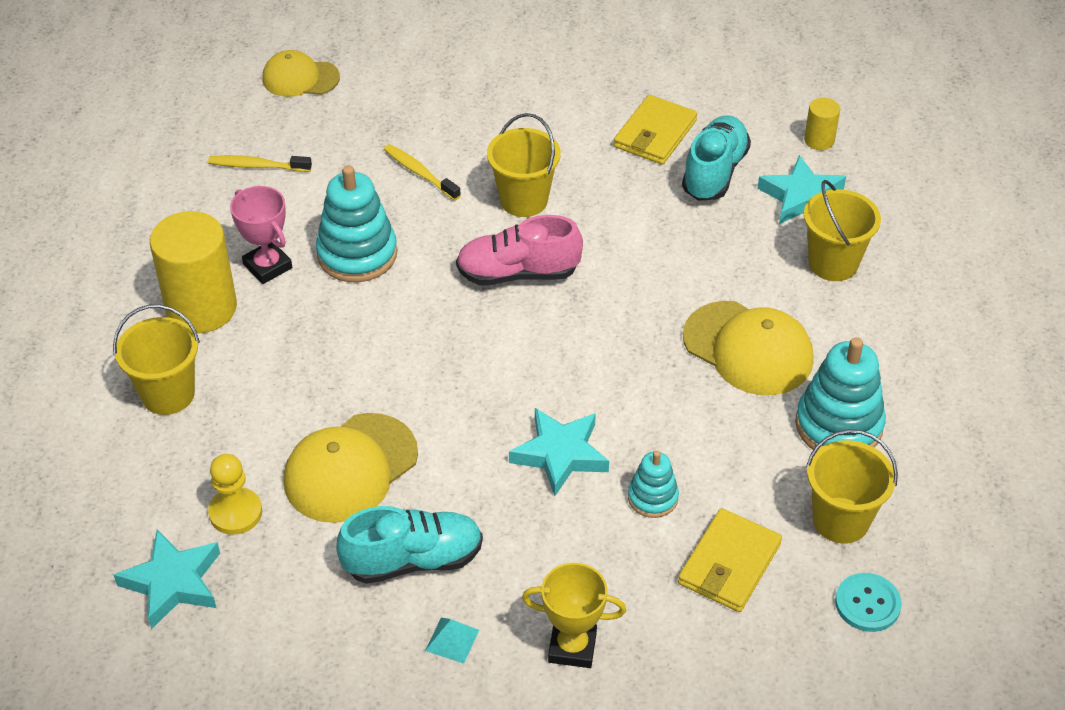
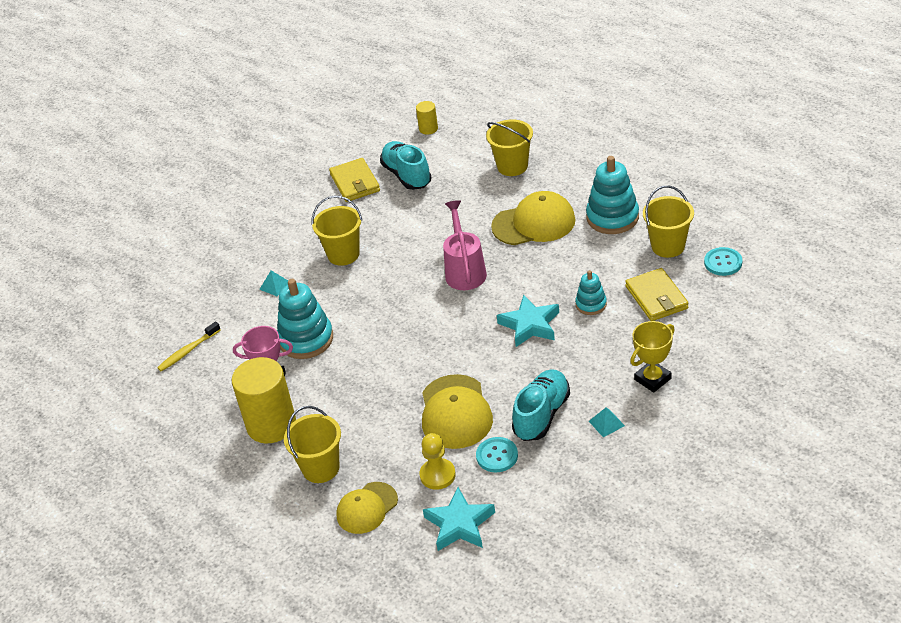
camera: 45 degrees left, 5 degrees down
yellow cap [262,50,340,97] -> yellow cap moved to [336,482,398,534]
yellow toothbrush [384,144,461,201] -> turquoise pyramid [259,270,288,296]
pink shoe [456,215,583,285] -> none
turquoise star [757,155,846,224] -> none
none -> pink watering can [443,200,487,290]
none -> turquoise button [476,437,518,472]

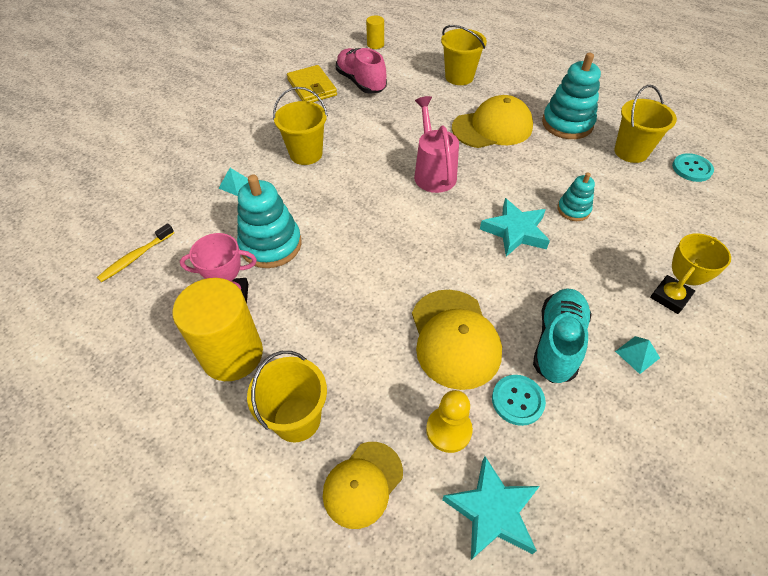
camera: 10 degrees left, 10 degrees up
turquoise shoe [380,141,432,190] -> pink shoe [336,48,387,94]
yellow wallet [625,268,689,321] -> none

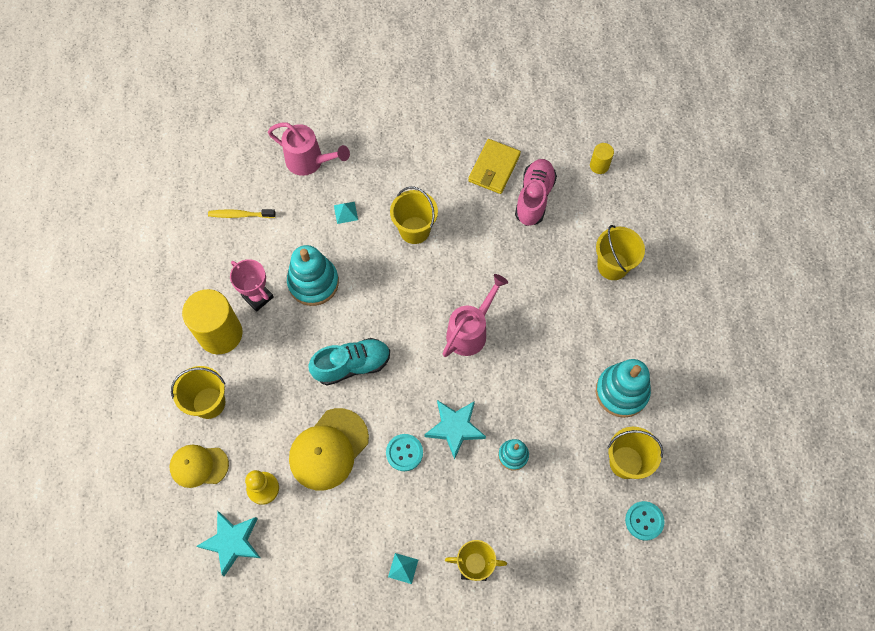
camera: 50 degrees right, 15 degrees up
yellow cap [452,95,533,148] -> none
turquoise button [492,375,546,426] -> turquoise button moved to [386,434,423,471]
turquoise shoe [533,288,592,383] -> turquoise shoe moved to [308,338,390,386]
none -> pink watering can [268,123,350,176]

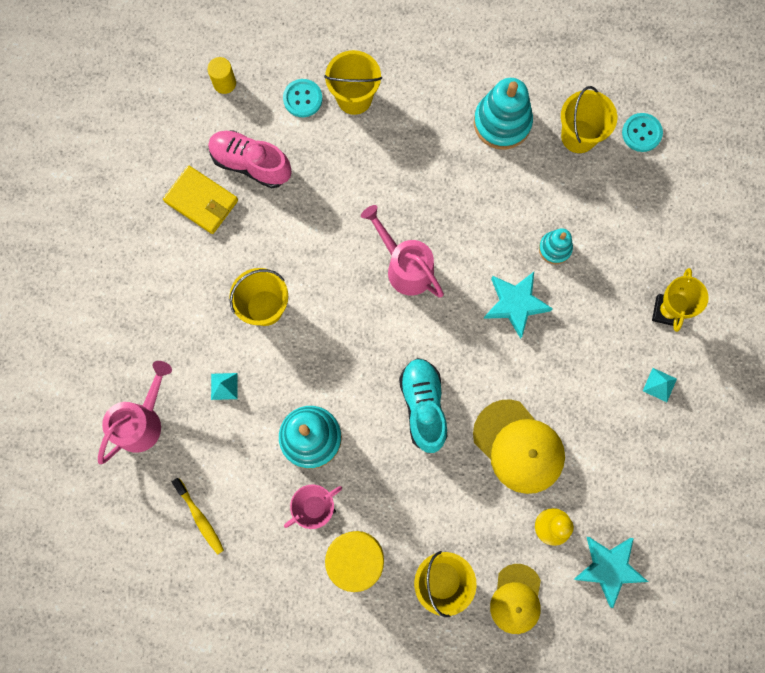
camera: 80 degrees left, 10 degrees up
yellow toothbrush [208,209,276,218] -> yellow toothbrush turned 45 degrees counterclockwise [172,478,224,555]
turquoise button [386,434,423,471] -> turquoise button moved to [283,79,323,117]

